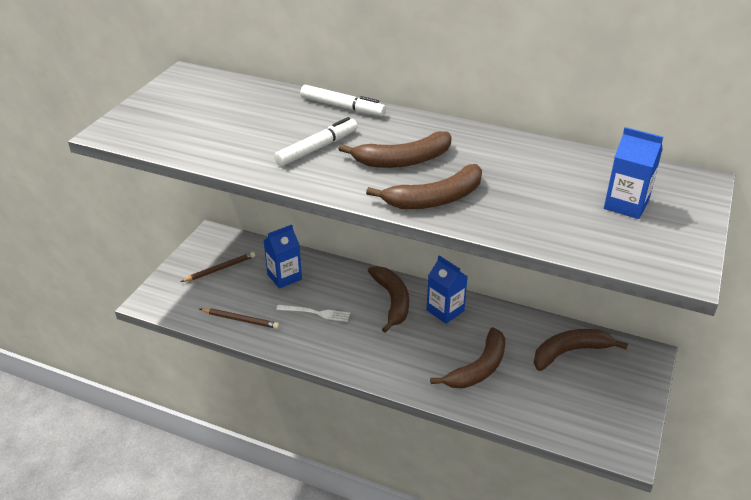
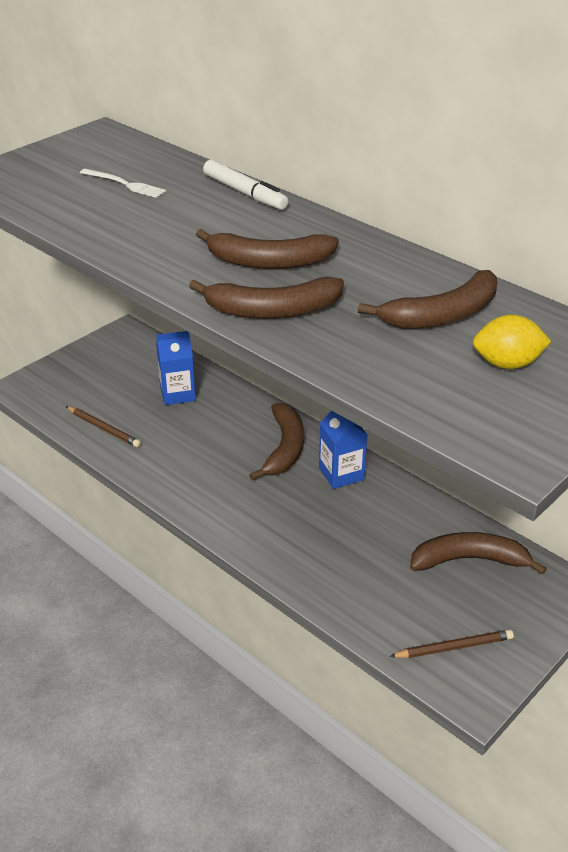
camera: 20 degrees right, 0 degrees up
brown pencil [181,252,255,282] -> brown pencil moved to [389,630,514,658]
white marker [274,117,358,166] -> none
white fork [276,305,350,322] -> white fork moved to [80,169,166,198]
brown banana [430,327,505,389] -> brown banana moved to [358,270,497,329]
blue carton [604,127,663,219] -> yellow lemon [473,315,551,369]

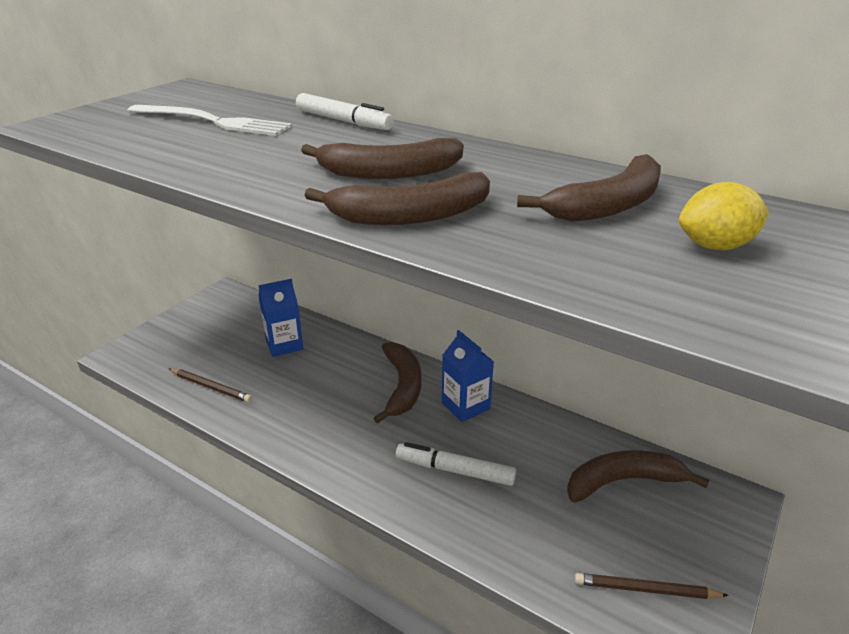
camera: 10 degrees left, 5 degrees down
white fork [80,169,166,198] -> white fork [127,105,292,136], size x1.70
brown pencil [389,630,514,658] -> brown pencil turned 150 degrees counterclockwise [575,573,729,599]
none -> white marker [396,442,516,486]

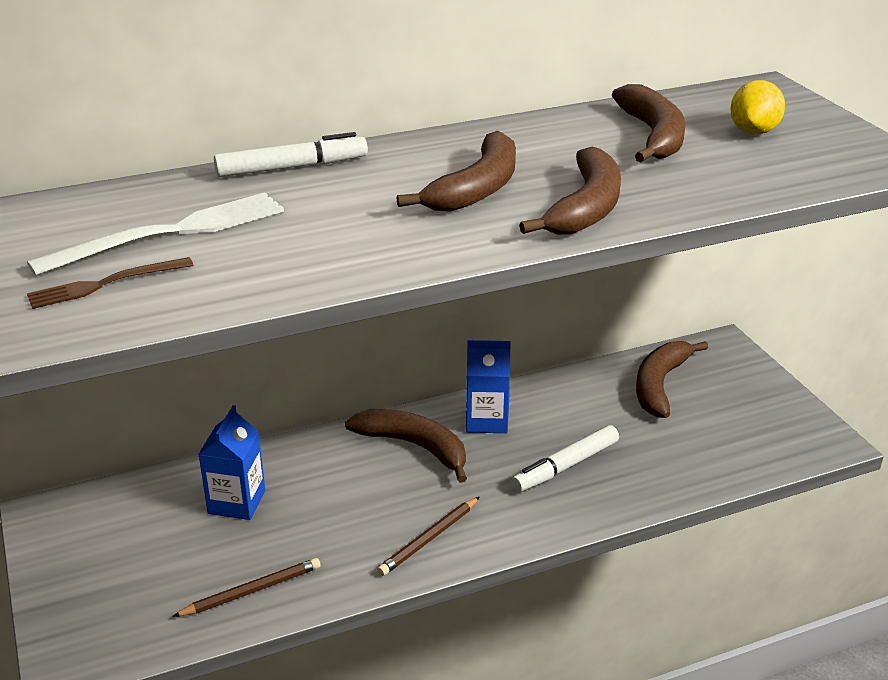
camera: 55 degrees left, 0 degrees up
brown pencil [575,573,729,599] -> brown pencil moved to [377,497,479,576]
none -> brown fork [27,257,193,309]

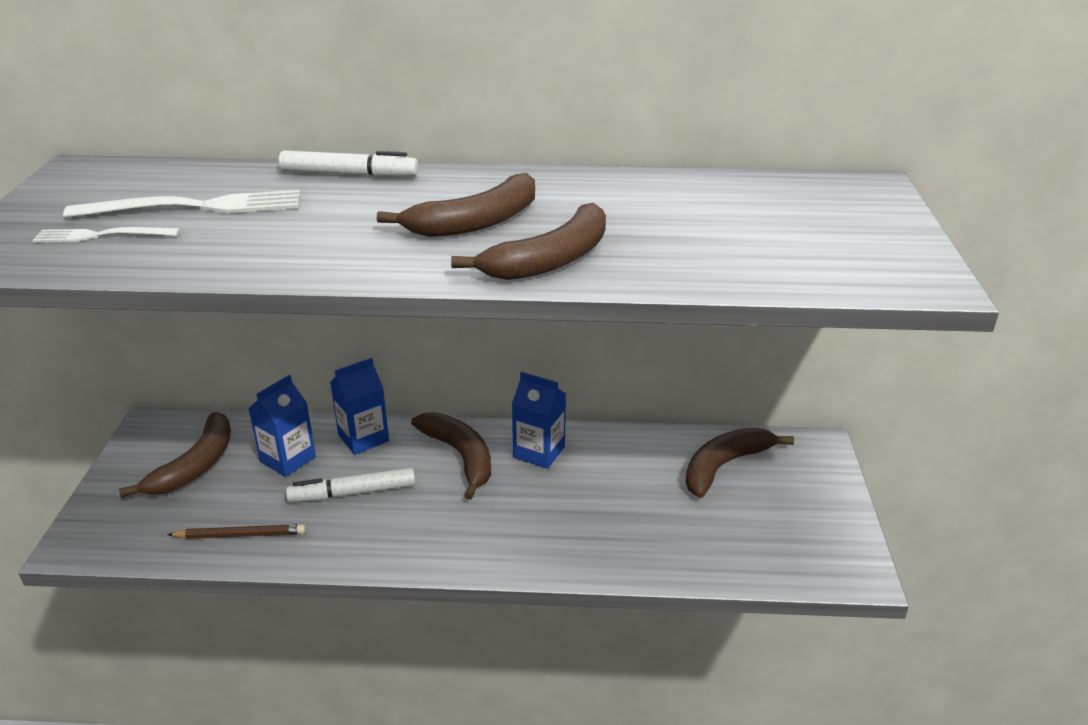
camera: 25 degrees right, 0 degrees up
brown fork [27,257,193,309] -> white fork [32,227,180,242]
brown pencil [377,497,479,576] -> none
white marker [511,425,619,492] -> white marker moved to [286,467,415,502]
brown banana [612,84,686,162] -> brown banana moved to [119,412,231,497]
yellow lemon [730,80,785,135] -> none
none -> blue carton [330,358,389,455]

